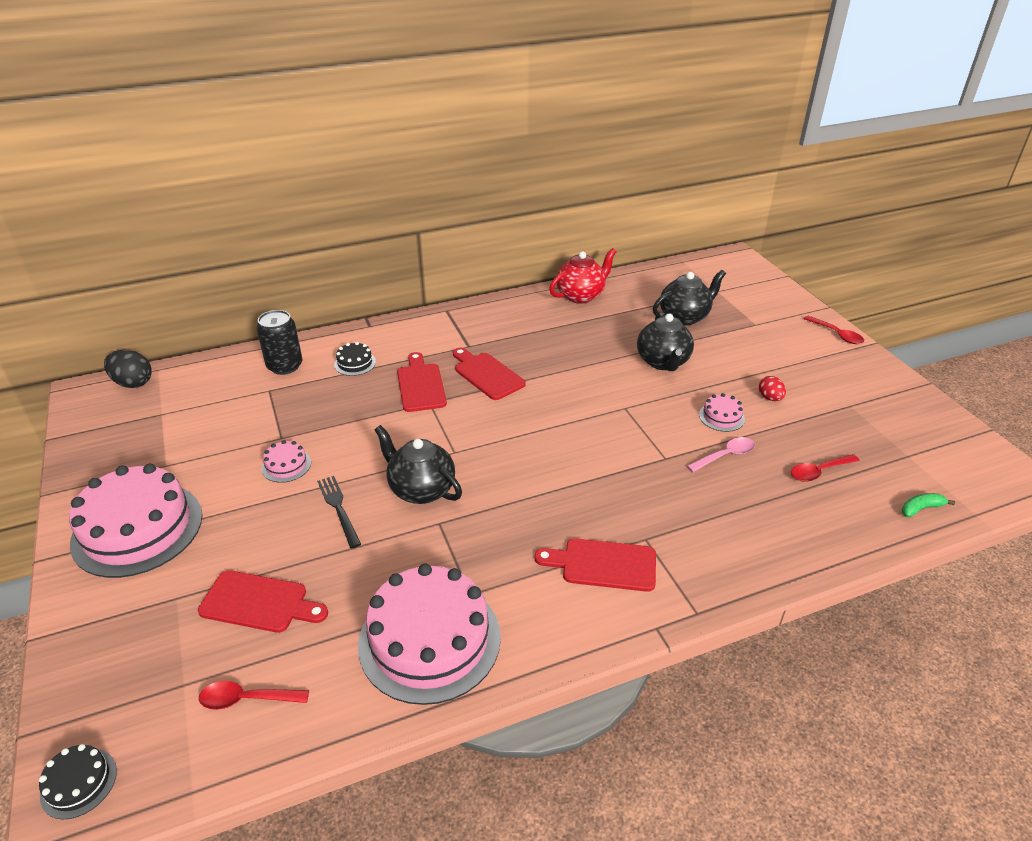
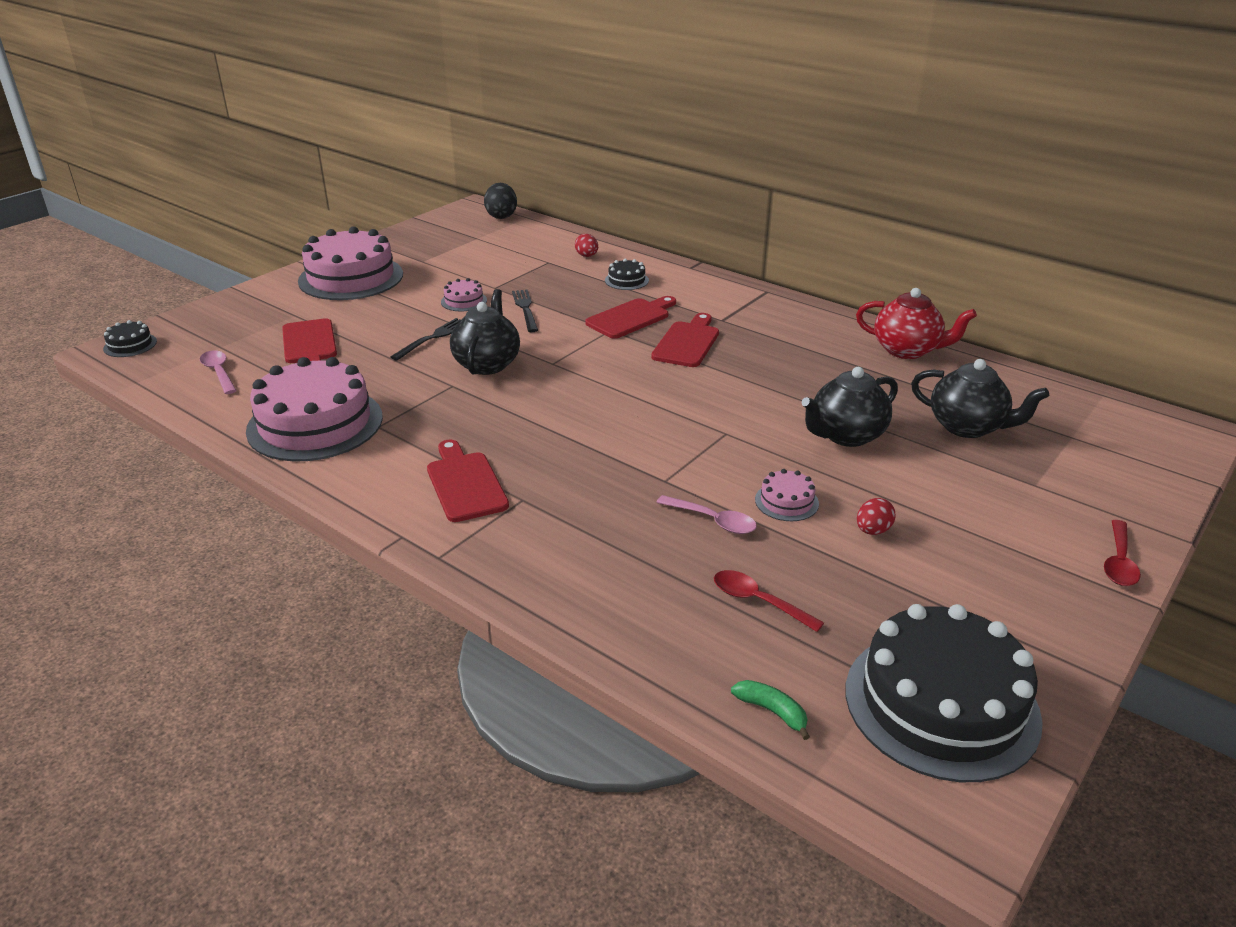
camera: 60 degrees right, 5 degrees down
red spoon [199,681,309,710] -> pink spoon [200,350,237,394]
black can [257,310,302,375] -> red egg [575,234,598,257]
none -> black fork [512,290,538,332]
none -> black cake [846,604,1043,782]

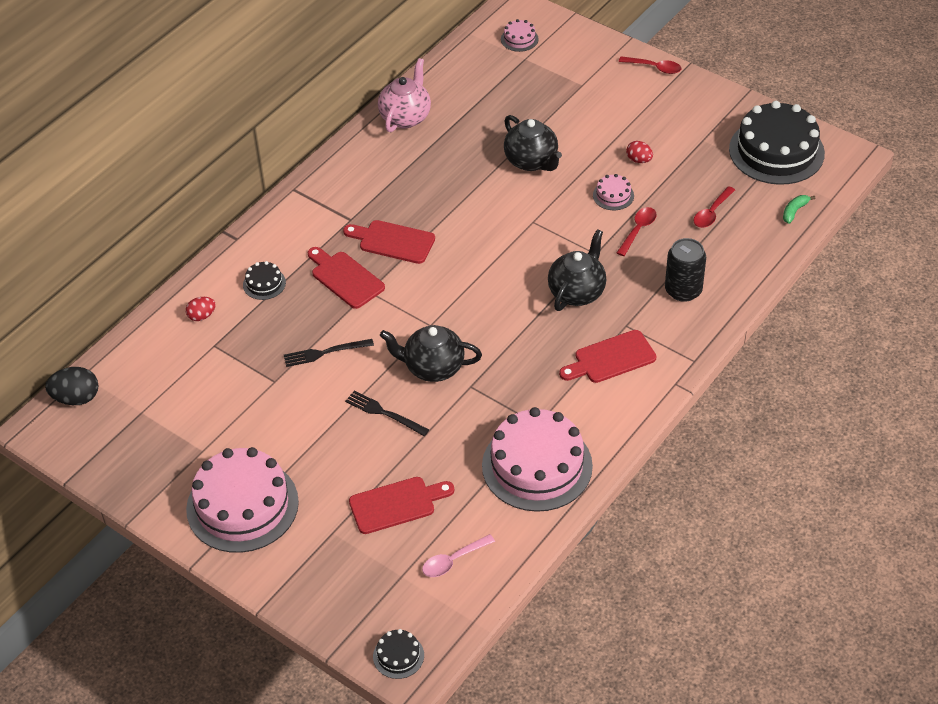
camera: 90 degrees left, 15 degrees up
pink cake [441,278,487,311] -> pink cake moved to [501,19,539,52]
pink spoon [656,495,757,534] -> red spoon [617,207,657,256]
red teapot [856,288,977,359] -> pink teapot [378,58,431,132]
black teapot [911,359,1049,438] -> black teapot moved to [548,229,606,311]
none -> black can [665,238,706,302]

